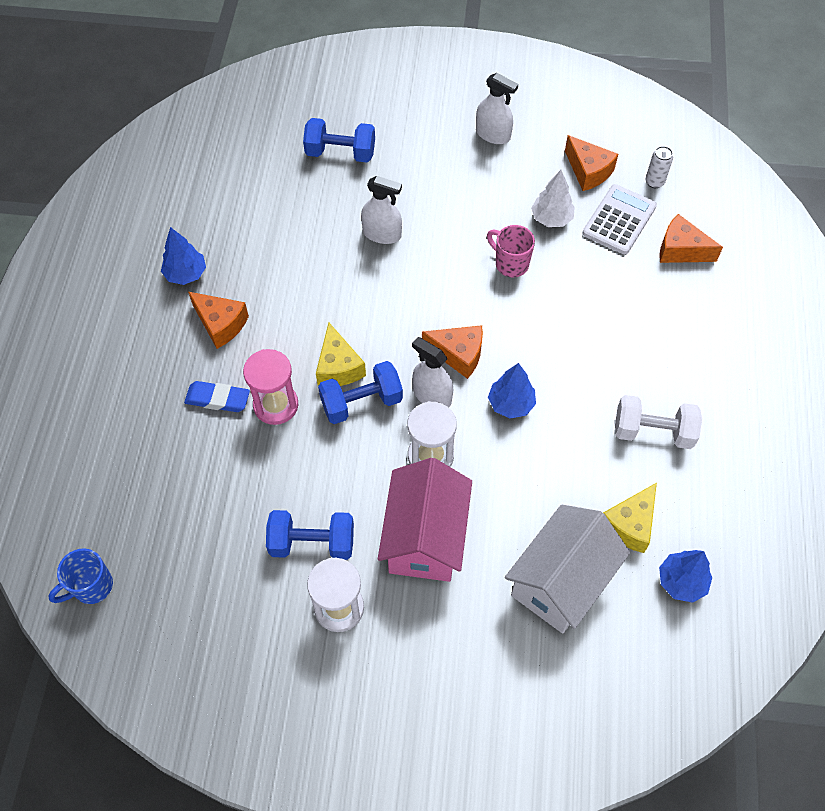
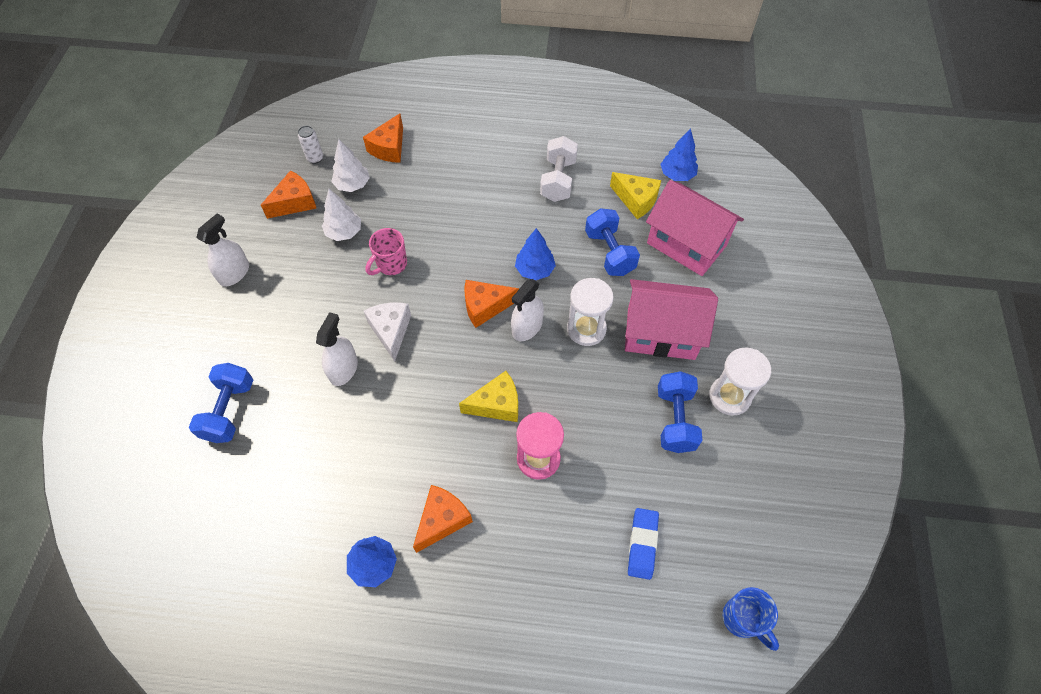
camera: 90 degrees left, 0 degrees up
blue eraser [184,381,250,412] -> blue eraser moved to [628,508,659,580]
blue dumbbell [318,361,403,424] -> blue dumbbell moved to [585,208,640,276]
orange cheese [422,325,483,379] -> orange cheese turned 120 degrees counterclockwise [465,280,519,328]
white house [505,505,630,634] -> pink house [646,180,744,276]
white calculator [582,184,657,254] -> white tree [331,139,370,192]
none -> white cheese [364,302,411,361]

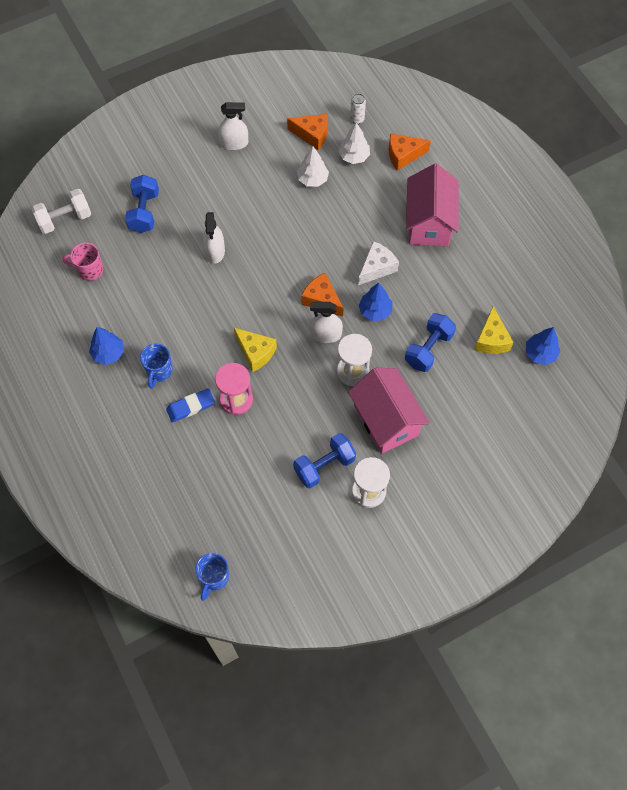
camera: 55 degrees right, 5 degrees up
blue dumbbell [189,363,253,443] -> blue dumbbell turned 60 degrees counterclockwise [125,175,159,233]
white spray bottle [316,312,358,386] -> white spray bottle turned 105 degrees clockwise [203,212,225,263]
white cheese [364,302,411,361] -> white cheese moved to [358,241,399,285]
pink mug [365,228,407,275] -> pink mug moved to [62,243,103,281]
orange cheese [413,485,473,553] -> blue mug [140,343,173,389]
white dumbbell [540,136,578,202] -> white dumbbell moved to [32,189,91,234]
blue eraser [628,508,659,580] -> blue eraser moved to [166,388,215,423]
pink house [646,180,744,276] -> pink house moved to [406,164,459,246]

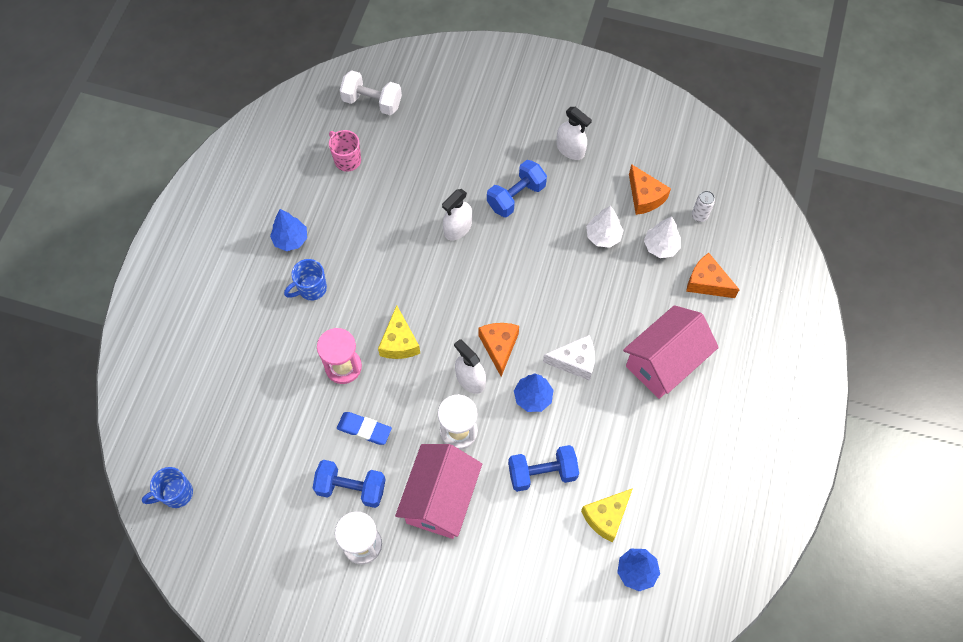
camera: 45 degrees right, 0 degrees up
blue dumbbell [125,175,159,233] -> blue dumbbell moved to [487,160,547,217]
blue eraser [166,388,215,423] -> blue eraser moved to [337,412,392,445]

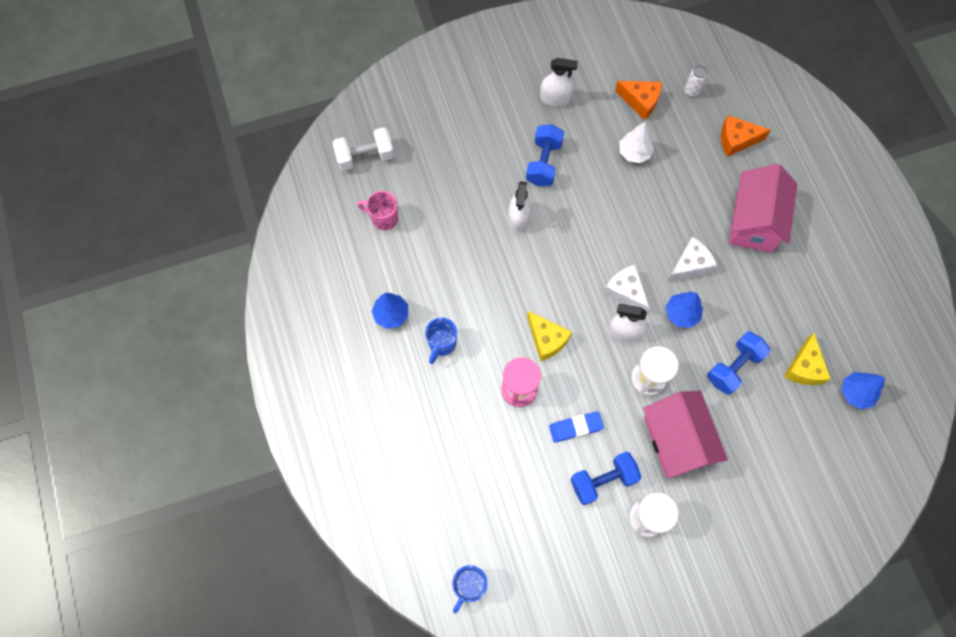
camera: 35 degrees left, 5 degrees up
orange cheese [478,323,519,377] -> white cheese [603,265,650,312]
white tree [644,216,681,258] -> none

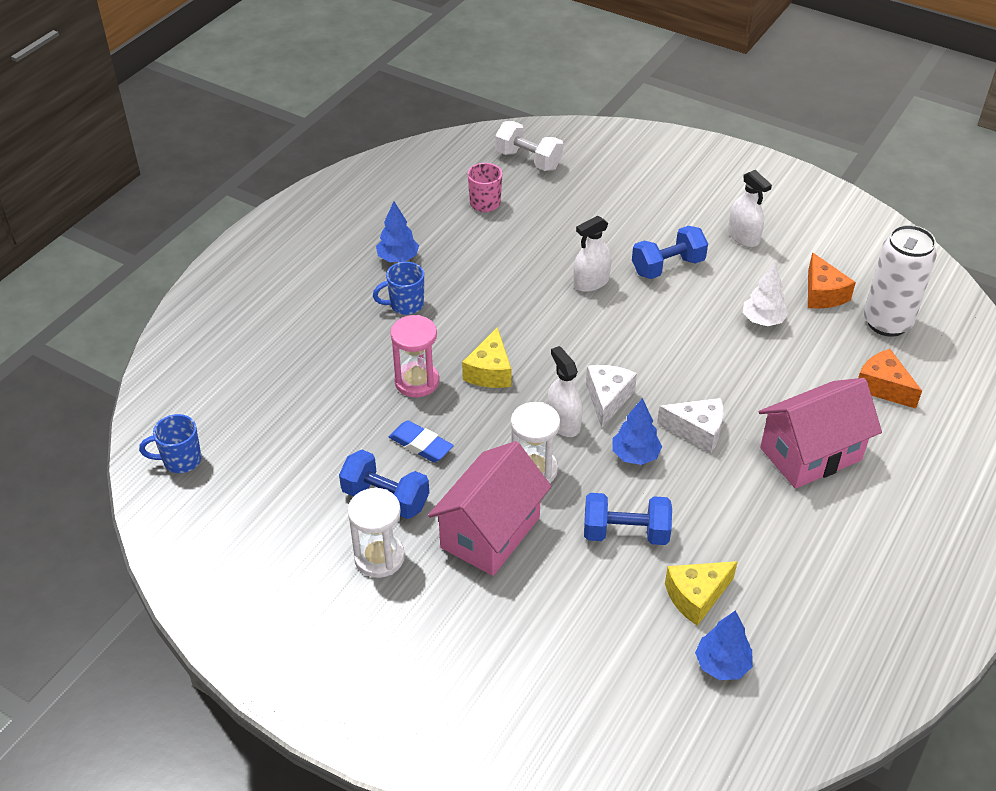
camera: 50 degrees right, 25 degrees down
white can [685,66,707,97] -> white can [864,225,937,337], size x2.36

